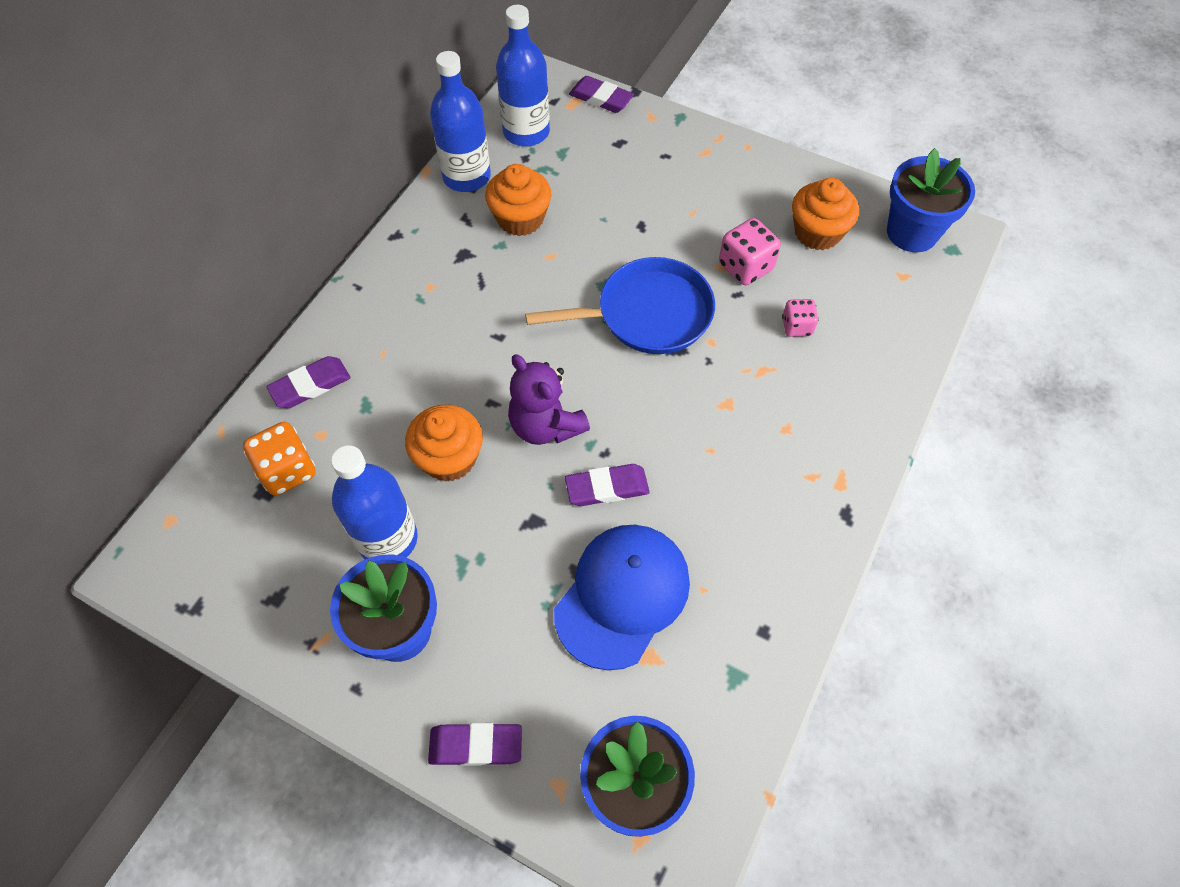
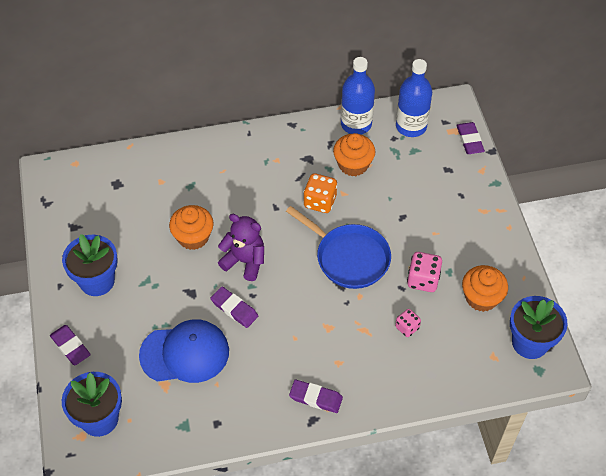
camera: 50 degrees right, 5 degrees down
orange dice [243,422,316,496] -> orange dice moved to [303,173,338,213]
purple eraser [266,356,351,408] -> purple eraser moved to [289,380,343,413]
blue bottle [331,445,418,559] -> none
purple teddy bear [508,354,590,445] -> purple teddy bear turned 105 degrees clockwise [218,214,264,281]

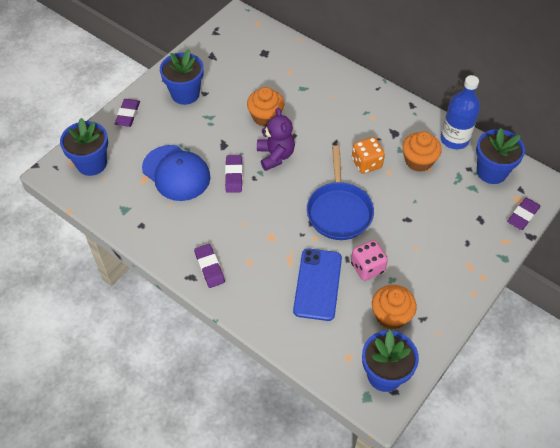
camera: 50 degrees right, 0 degrees up
pink dice [395,309,421,337] -> blue phone [293,248,342,321]
blue bottle [396,59,432,137] -> blue flower pot [476,128,525,184]

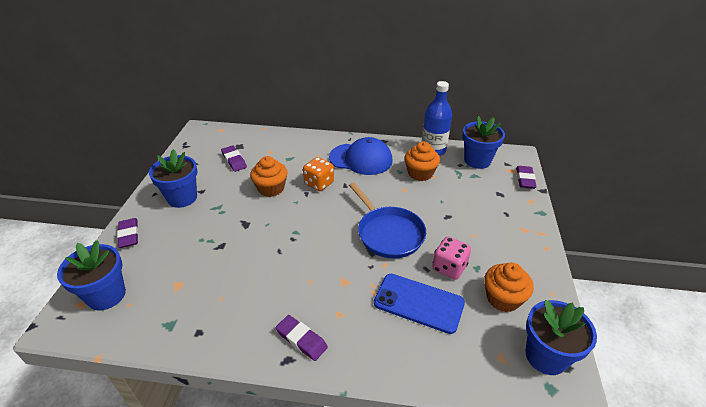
camera: 30 degrees left, 15 degrees down
blue cap [142,145,211,201] -> blue cap moved to [329,137,392,175]
purple eraser [225,155,243,193] -> purple eraser moved to [221,145,247,172]
purple teddy bear [257,108,295,171] -> none
blue phone [293,248,342,321] -> blue phone turned 45 degrees counterclockwise [374,274,465,334]
orange dice [352,137,385,174] -> orange dice moved to [303,157,334,191]

